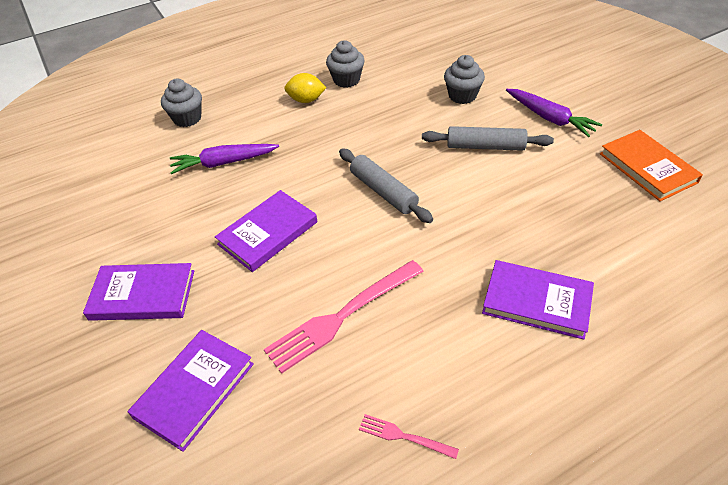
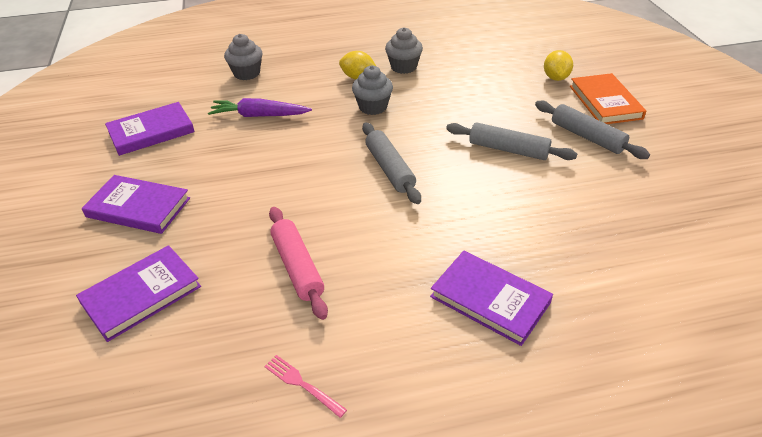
camera: 15 degrees right, 5 degrees down
purple book [215,190,317,272] -> purple book moved to [105,102,195,156]
pink fork [264,260,424,374] -> pink rolling pin [269,207,328,320]
grey cupcake [444,55,485,104] -> grey cupcake moved to [352,65,393,115]
purple carrot [506,89,602,137] -> grey rolling pin [535,100,650,159]
orange book [600,130,703,201] -> orange book moved to [570,73,646,124]
none -> yellow lemon [544,50,573,81]

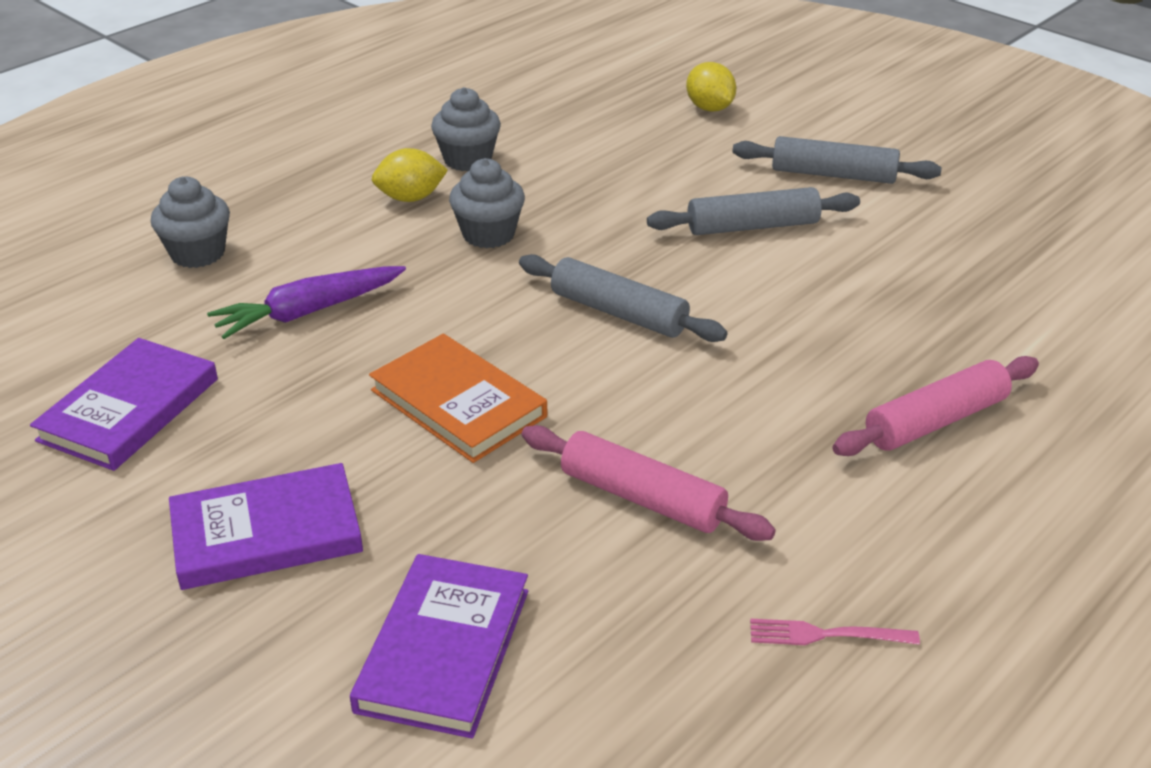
camera: 35 degrees left, 5 degrees down
purple book [430,251,553,346] -> pink rolling pin [832,356,1039,456]
orange book [570,73,646,124] -> orange book moved to [369,334,547,463]

